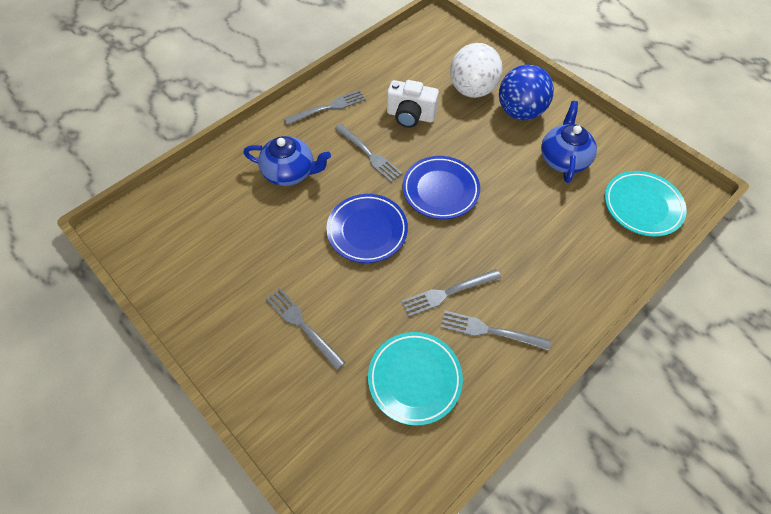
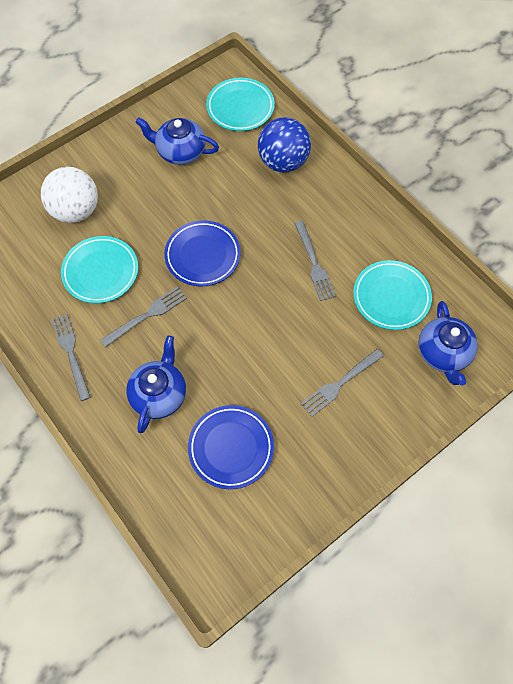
camera: 85 degrees left, 5 degrees up
blue plate [326,194,408,263] -> blue plate moved to [188,405,274,489]
white camera [387,80,439,128] -> turquoise plate [61,236,138,303]
grey fork [441,310,551,351] -> none
blue ball [499,64,554,120] -> blue ball moved to [258,117,311,173]
none -> blue teapot [418,301,478,386]

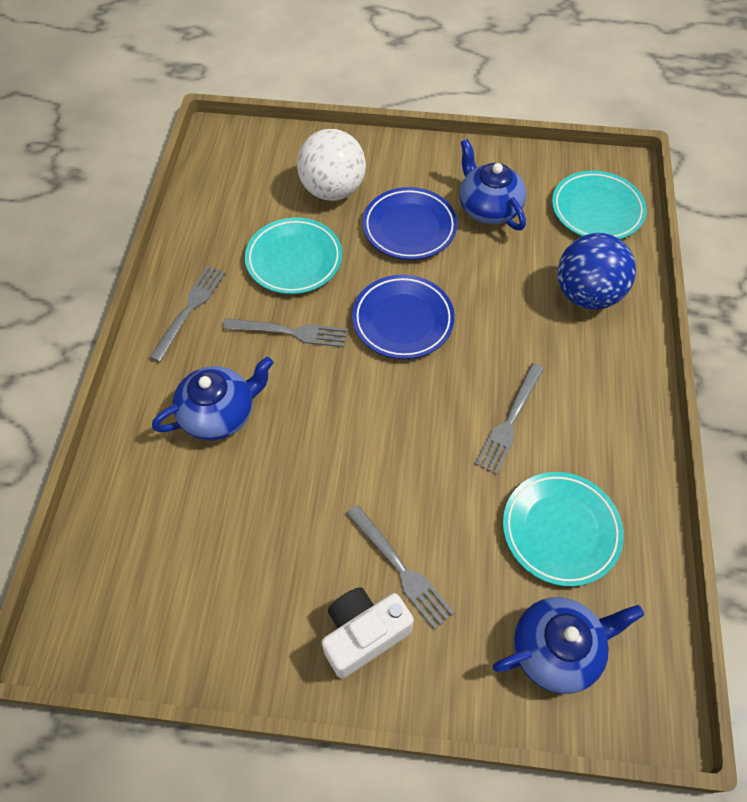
camera: 45 degrees right, 5 degrees down
blue plate [188,405,274,489] -> blue plate moved to [363,187,457,260]
grey fork [301,349,384,417] -> grey fork turned 135 degrees counterclockwise [346,505,455,630]
blue teapot [418,301,478,386] -> blue teapot turned 150 degrees counterclockwise [493,597,644,694]
none -> white camera [321,587,414,678]

